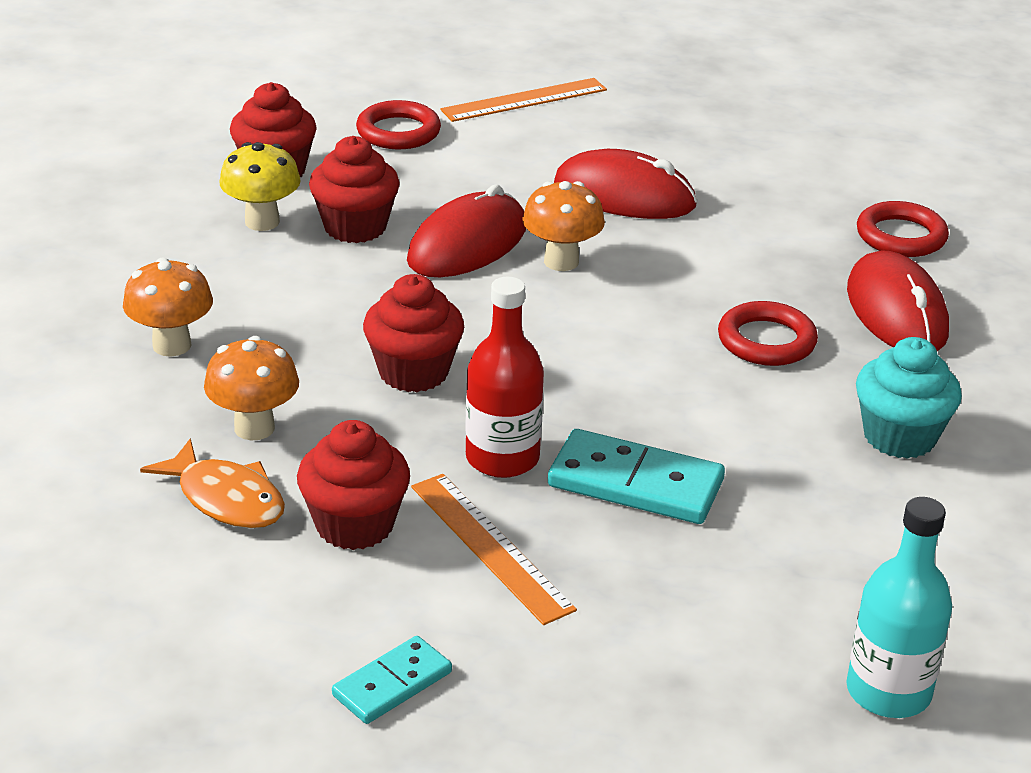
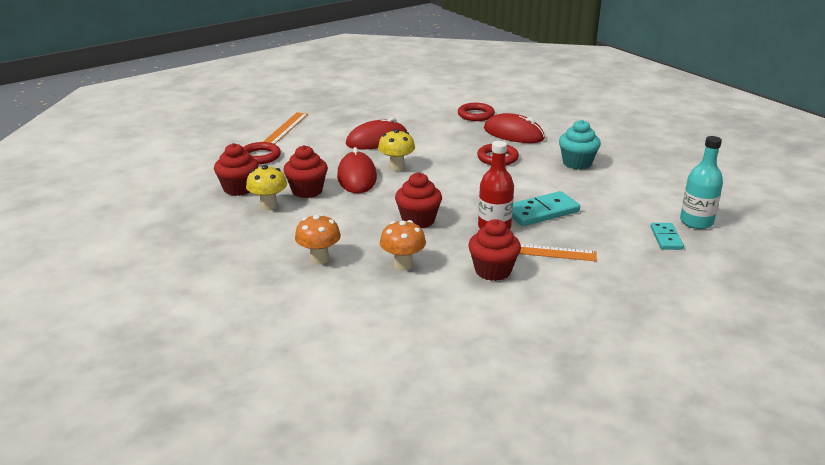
camera: 45 degrees left, 5 degrees down
orange fish [140,438,285,528] -> none
turquoise domino [332,636,452,724] -> turquoise domino moved to [650,223,684,250]
orange mushroom [522,181,605,271] -> yellow mushroom [378,129,415,171]

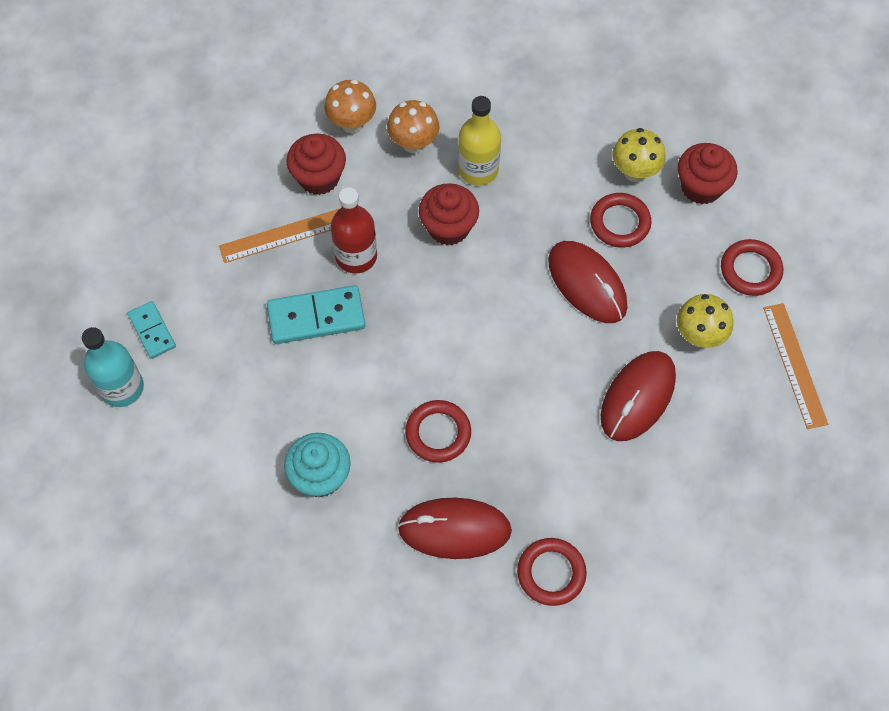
camera: 150 degrees right, 35 degrees up
red cupcake [283,145,328,198] -> red ring [590,193,651,248]
orange mushroom [295,214,341,264] -> orange mushroom moved to [324,80,376,133]
yellow mushroom [378,129,415,171] -> yellow mushroom moved to [677,294,733,348]
turquoise domino [512,191,580,226] -> turquoise domino turned 45 degrees clockwise [267,285,365,344]
none -> yellow bottle [458,96,501,186]

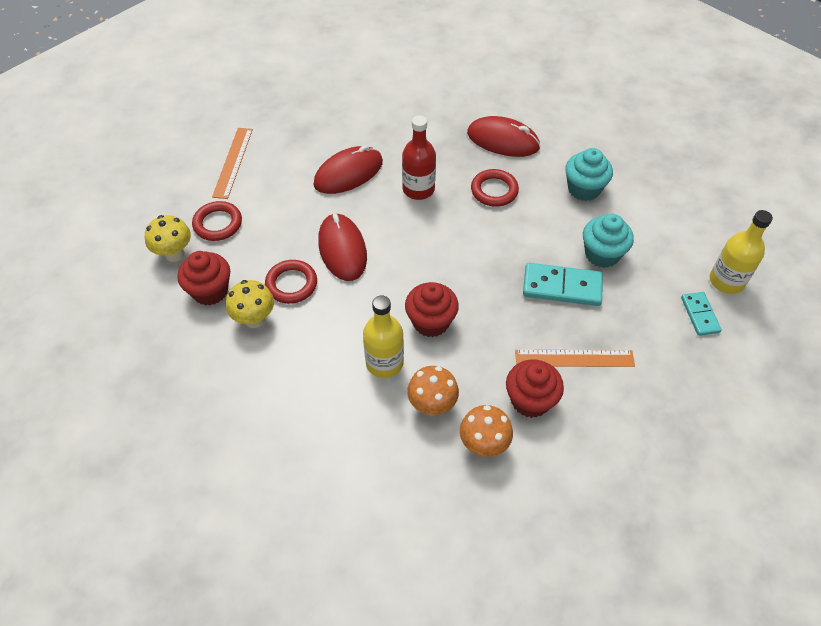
camera: 160 degrees left, 10 degrees down
turquoise bottle [82,327,144,407] -> yellow bottle [710,210,773,294]
red bottle [331,187,377,274] -> red bottle moved to [402,116,436,200]
red ring [517,538,587,606] -> none
yellow mushroom [677,294,733,348] -> yellow mushroom moved to [145,215,191,262]
none -> turquoise cupcake [583,214,634,268]

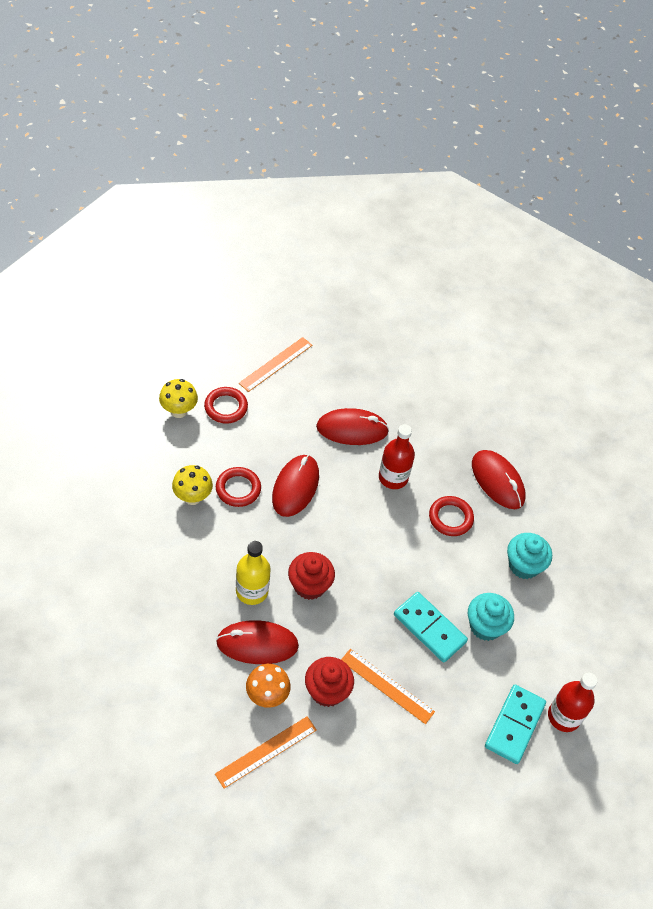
camera: 30 degrees right, 0 degrees up
red cupcake [177,251,230,306] -> none
orange mushroom [407,366,459,415] -> red mouse [216,620,299,664]
turquoise domino [681,292,722,336] -> turquoise domino [485,684,546,764], size x1.65
yellow bottle [710,210,773,294] -> red bottle [548,673,598,732]
none -> orange ruler [215,716,317,789]

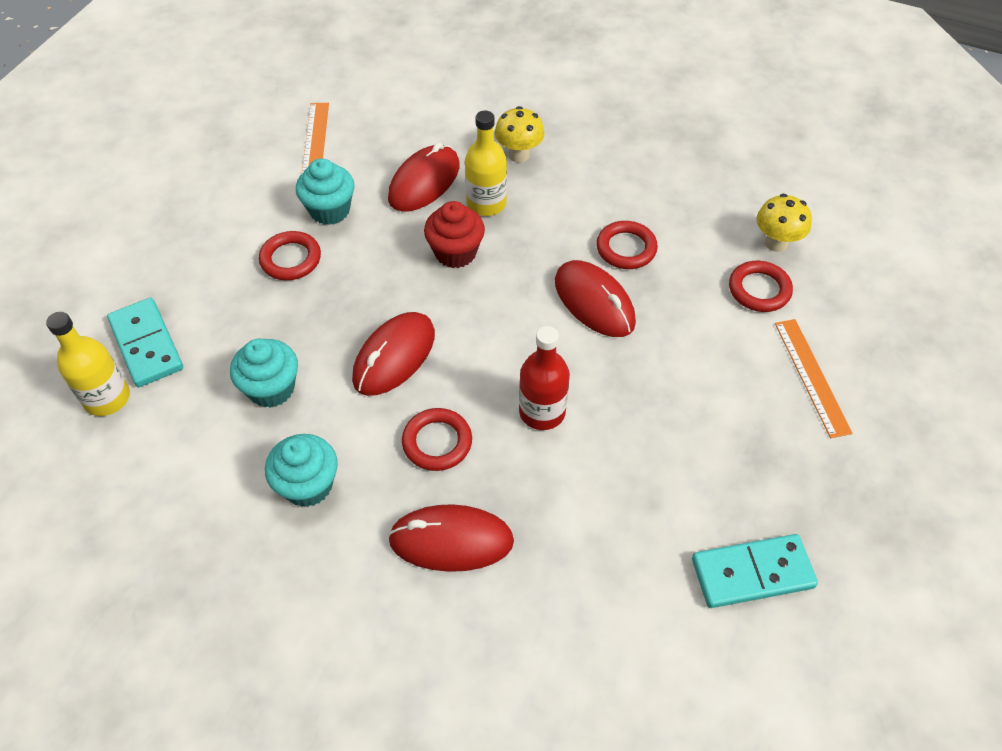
camera: 130 degrees right, 0 degrees up
yellow mushroom [172,465,213,505] -> yellow mushroom moved to [495,106,544,163]
orange mushroom [246,664,291,708] -> none
red cupcake [305,657,354,707] -> turquoise cupcake [296,158,355,225]
red mouse [316,408,389,445] -> red mouse moved to [352,312,435,396]
orange ruler [341,649,435,724] -> red ring [259,231,321,280]
turquoise domino [394,592,468,662] -> turquoise domino moved to [692,534,818,608]
red bottle [548,673,598,732] -> yellow bottle [46,312,130,416]

